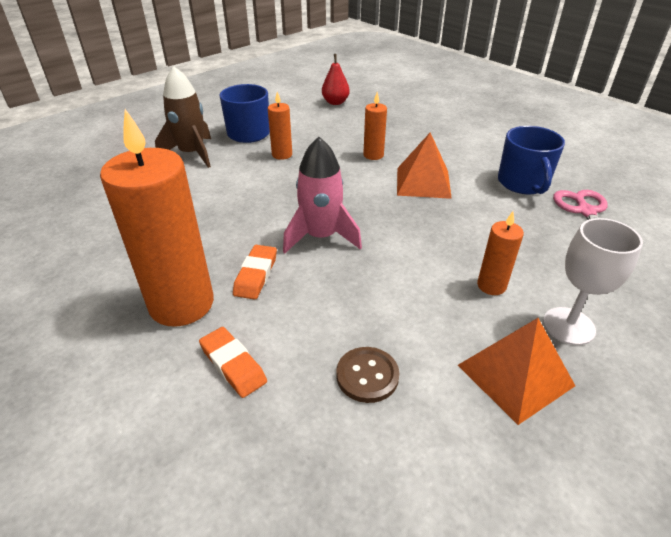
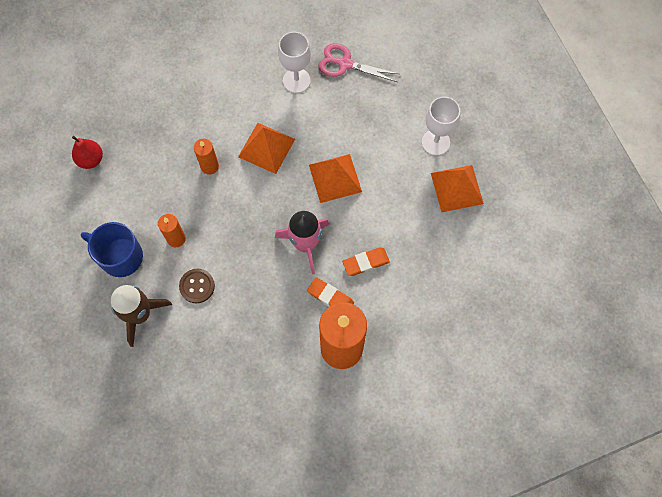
camera: 70 degrees left, 30 degrees up
orange eraser [199,327,267,398] -> orange eraser moved to [342,248,390,276]
brown button [336,347,400,403] -> brown button moved to [179,269,215,303]
orange candle [477,211,524,295] -> none
blue mug [498,126,565,194] -> white goblet [278,32,311,93]
none -> orange pyramid [309,154,362,203]

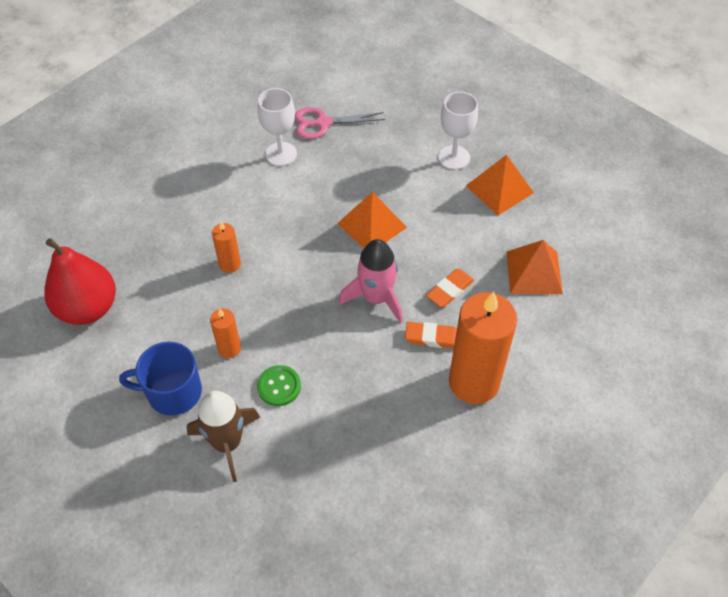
camera: 25 degrees left, 15 degrees down
red pear [72,136,103,169] -> red pear [44,238,116,325], size x1.84
brown button [179,269,215,303] -> green button [257,365,301,406]
orange pyramid [238,123,295,174] -> orange pyramid moved to [506,240,563,294]

